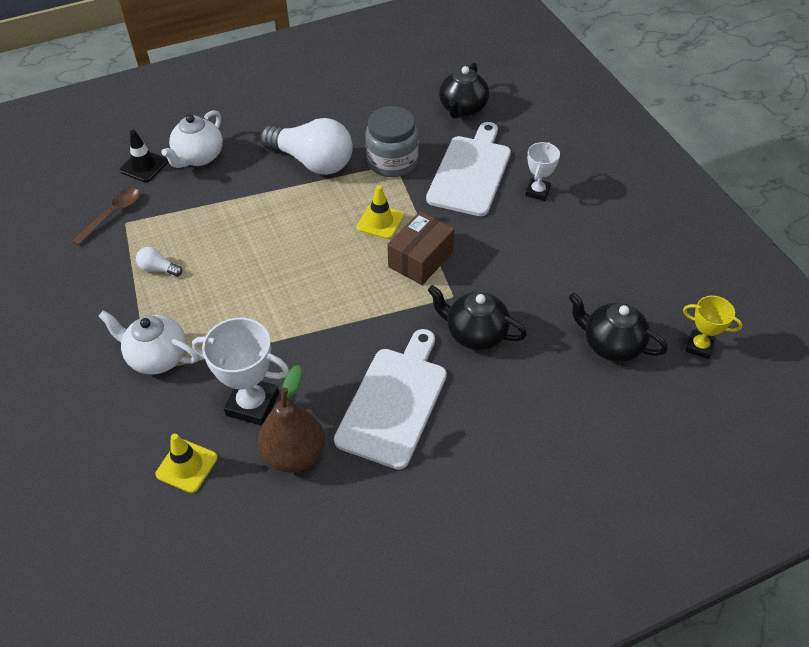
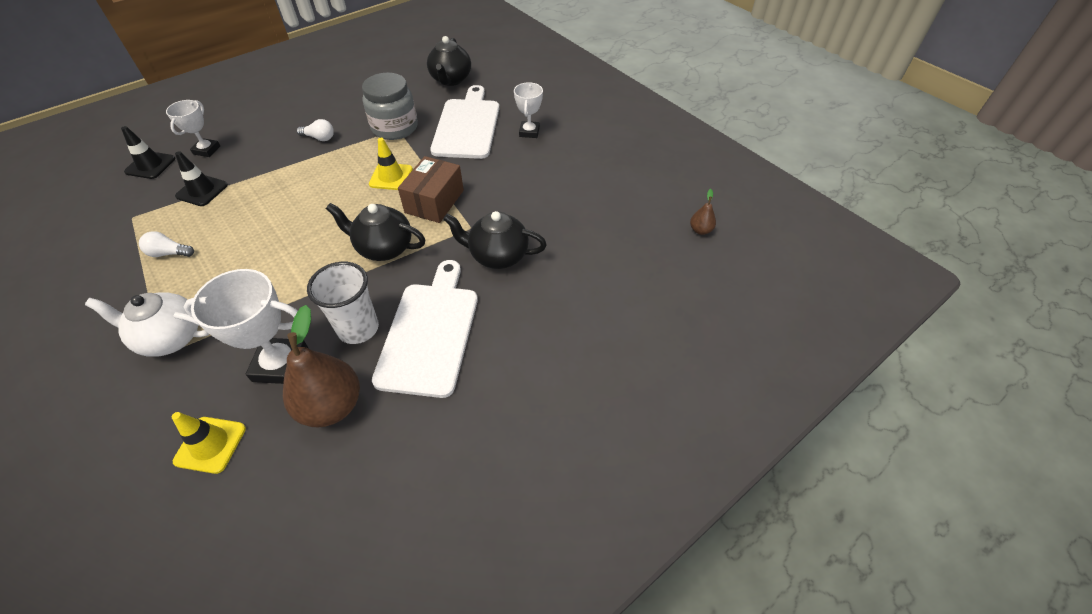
camera: 15 degrees left, 0 degrees up
brown spoon [72,188,140,245] -> none
white teapot [161,110,223,168] -> white trophy [166,100,220,157]
white light bulb [260,118,353,175] -> white light bulb [297,119,334,141], size x0.42
black teapot [569,293,668,362] -> black teapot moved to [326,203,425,261]
yellow trophy [683,296,743,359] -> brown pear [690,189,716,235]
none -> black traffic cone [175,151,228,206]
none -> white cup [307,262,379,344]

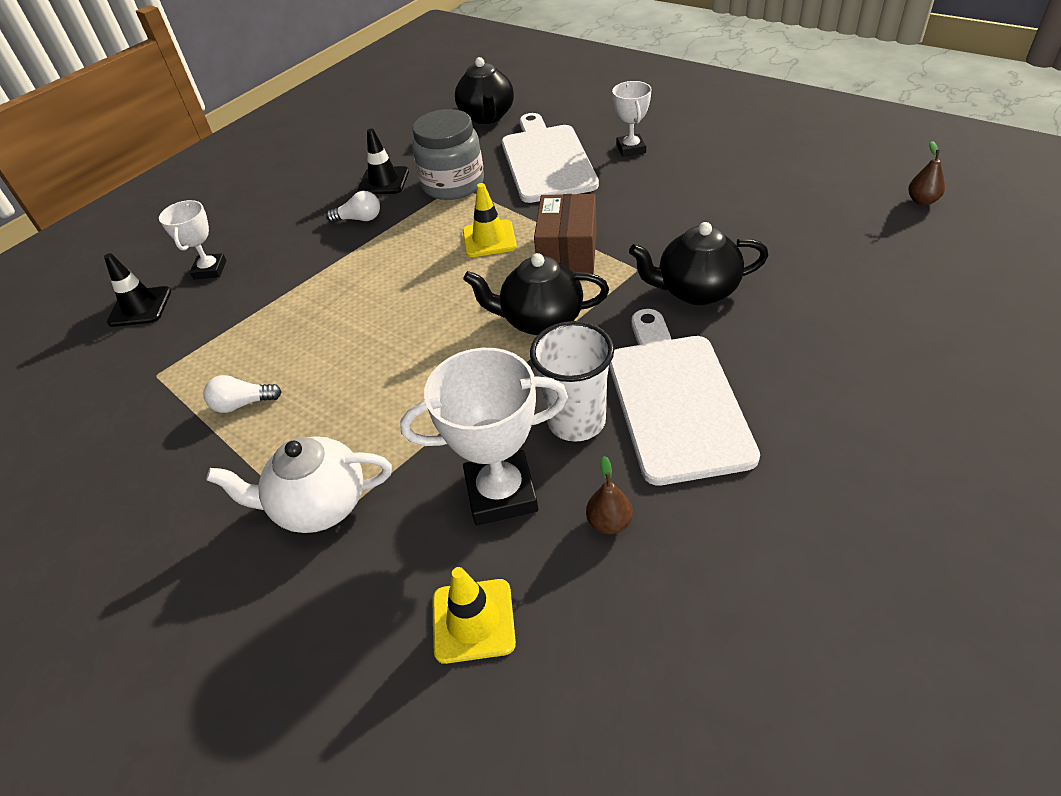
camera: 10 degrees left, 5 degrees down
black traffic cone [175,151,228,206] -> black traffic cone moved to [358,129,409,194]
brown pear [283,305,360,427] -> brown pear [586,456,633,534], size x0.46

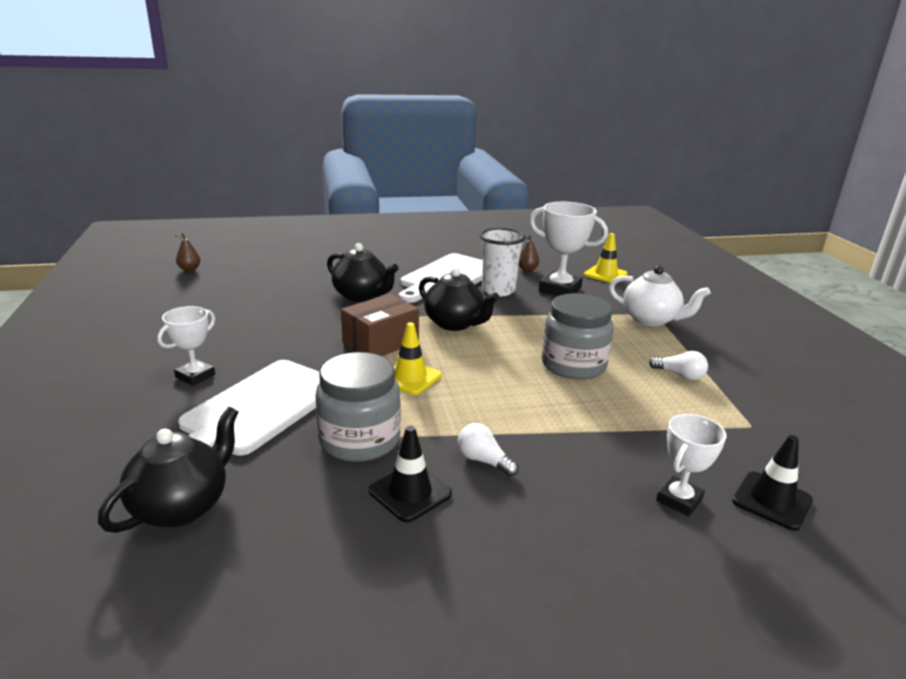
camera: 145 degrees left, 20 degrees down
none -> grey jar [542,293,614,380]

